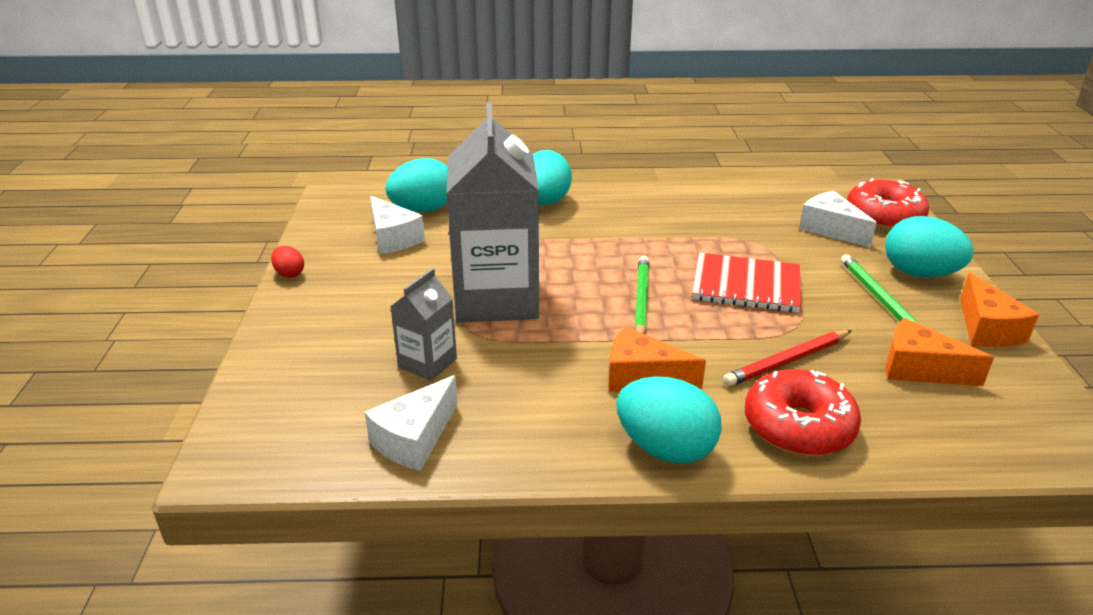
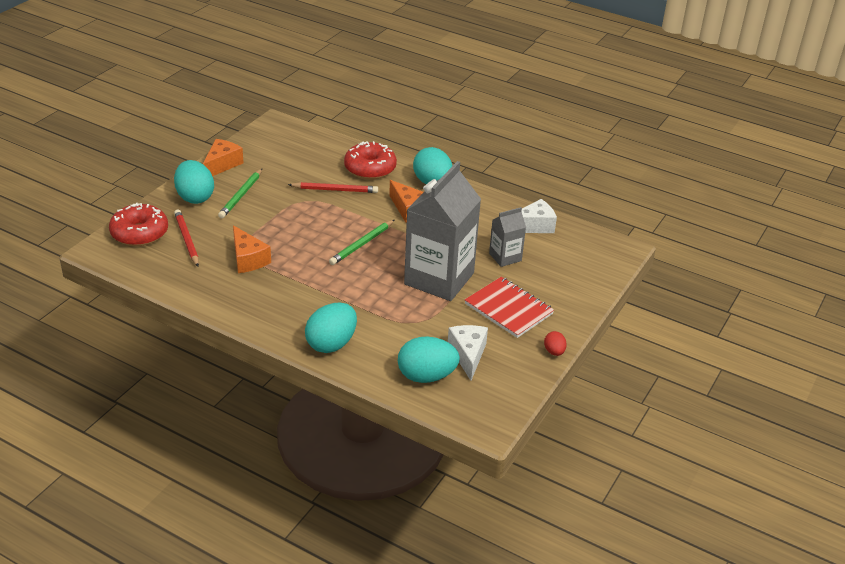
camera: 150 degrees left, 5 degrees up
red notebook [692,253,801,312] -> red notebook moved to [465,277,554,338]
white cheese [799,191,877,248] -> red pencil [174,209,199,267]
orange cheese [886,318,994,386] -> orange cheese moved to [233,225,271,273]

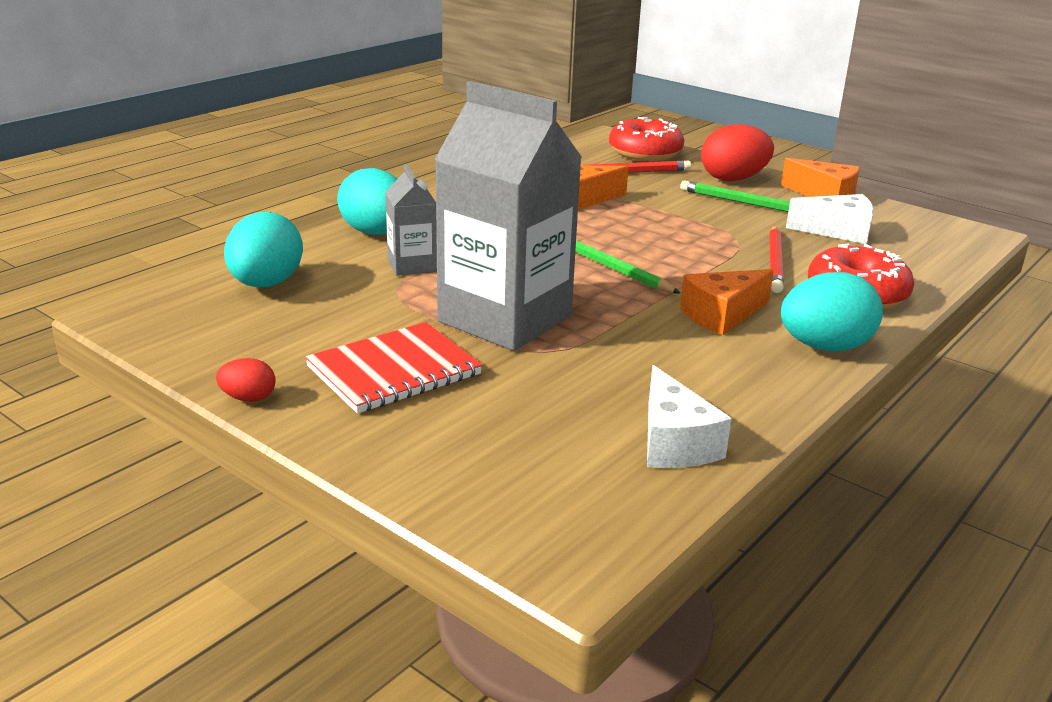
camera: 100 degrees right, 10 degrees down
turquoise egg [174,160,214,204] -> red egg [701,124,774,181]
white cheese [448,325,488,381] -> white cheese moved to [786,194,874,244]
grey carton [489,207,526,267] -> grey carton moved to [385,164,437,276]

